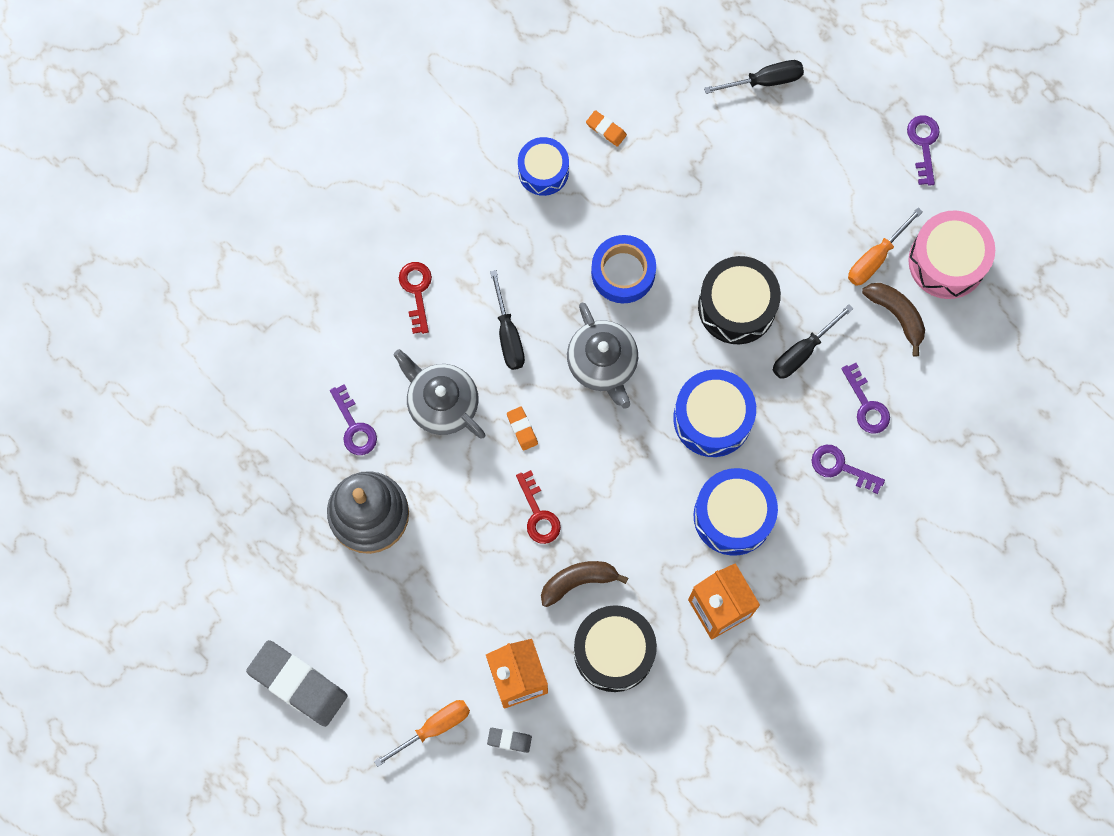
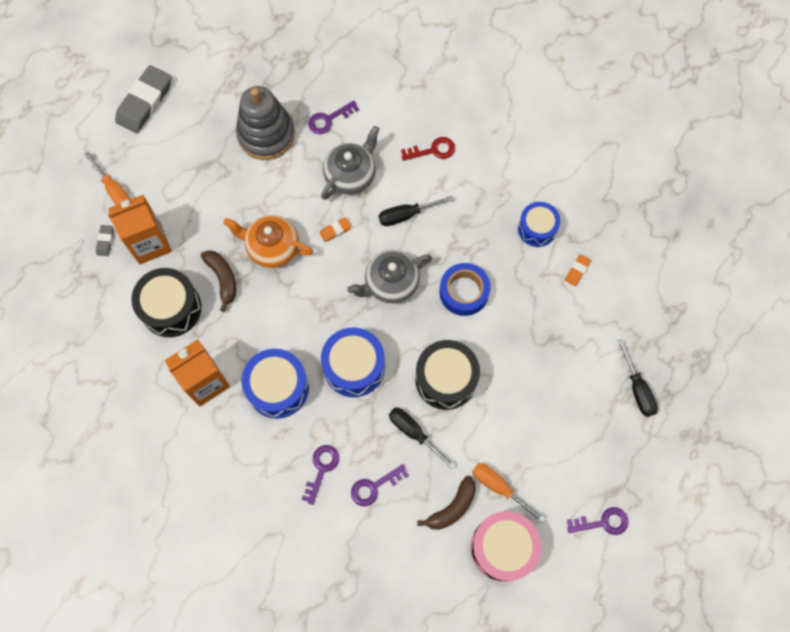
camera: 85 degrees right, 5 degrees down
red key [516,470,561,544] -> orange teapot [223,215,313,268]

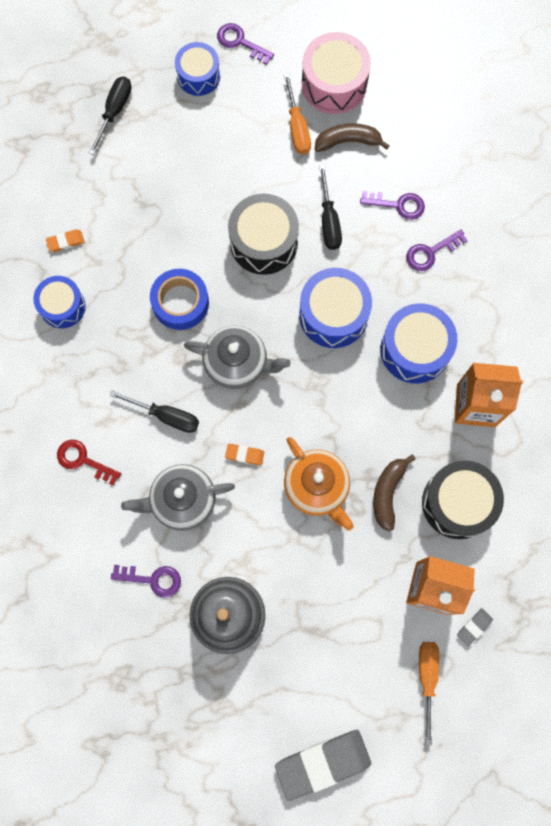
camera: 140 degrees left, 5 degrees up
none -> blue drum [175,42,220,96]

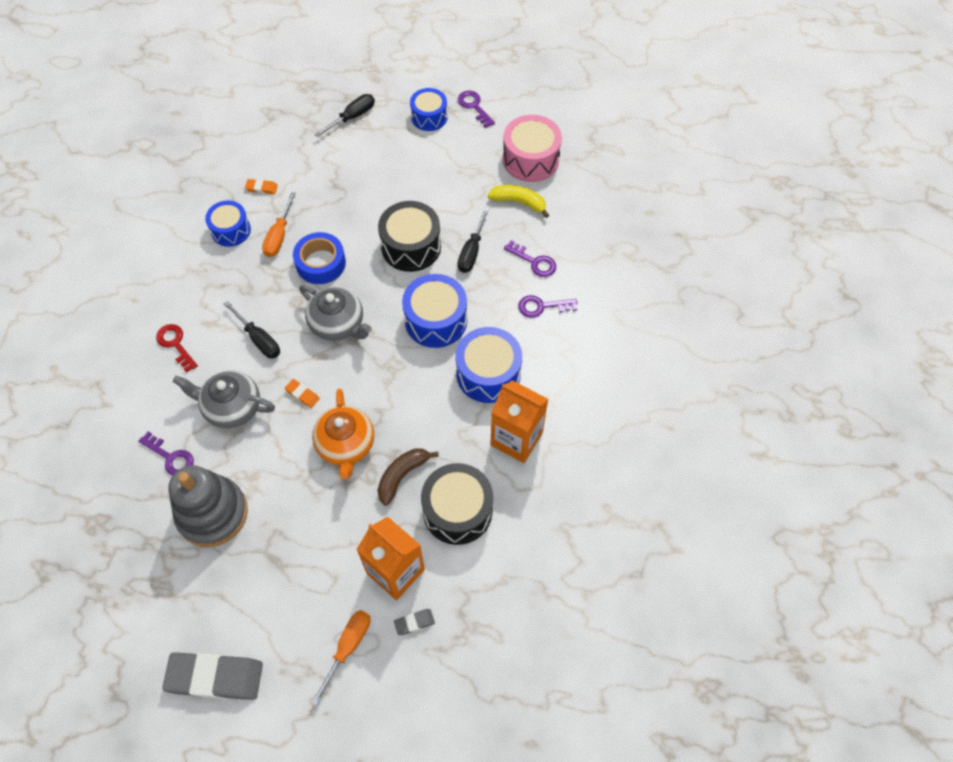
camera: 25 degrees right, 15 degrees down
orange screwdriver [284,73,311,154] -> orange screwdriver moved to [262,192,296,257]
brown banana [315,123,390,152] -> yellow banana [488,185,549,218]

